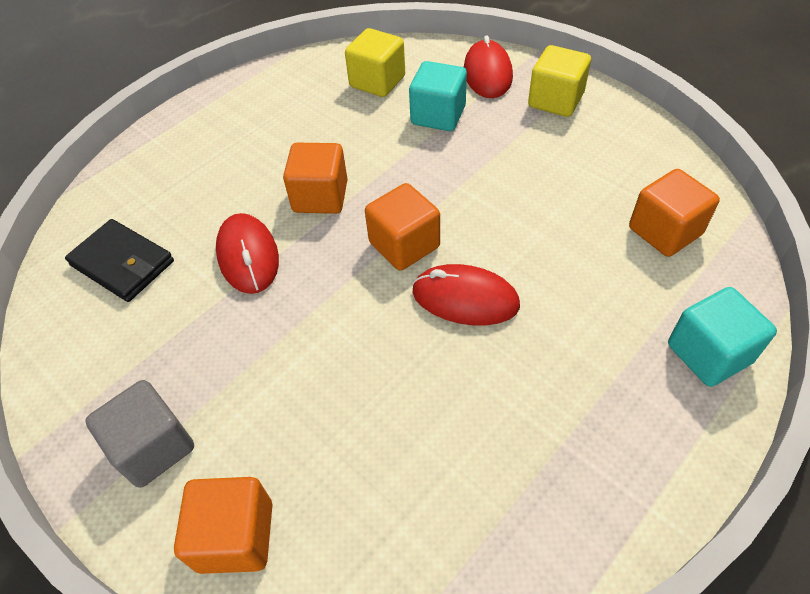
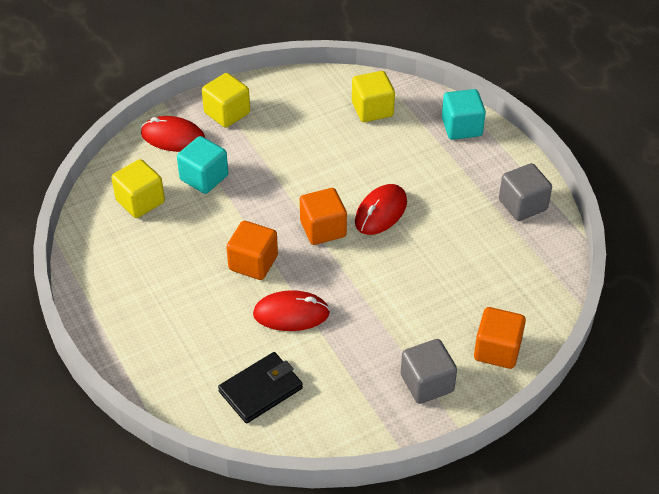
camera: 75 degrees left, 5 degrees down
orange cube [629,169,720,257] -> yellow cube [352,71,395,122]
none -> grey cube [499,163,552,221]

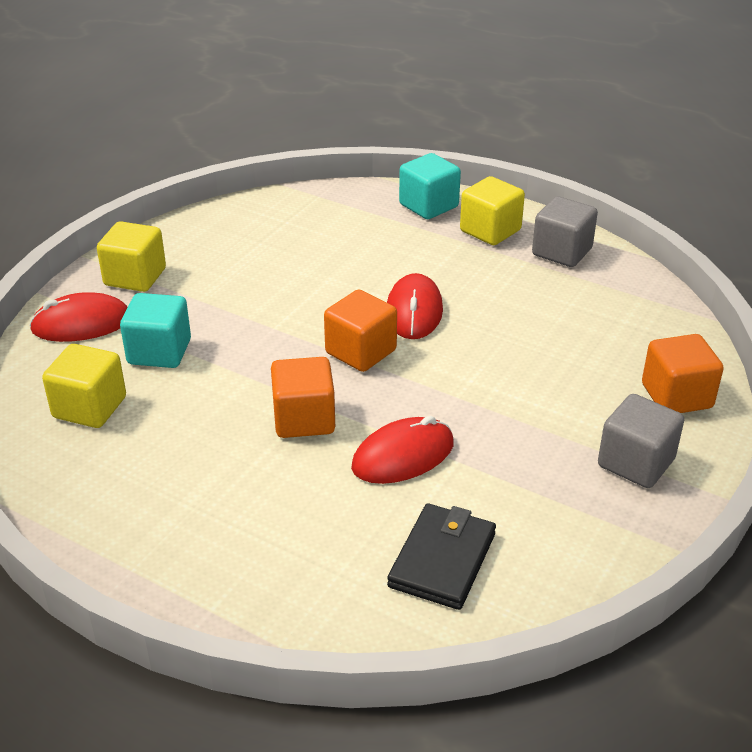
camera: 30 degrees left, 10 degrees down
yellow cube [352,71,395,122] -> yellow cube moved to [460,176,525,245]

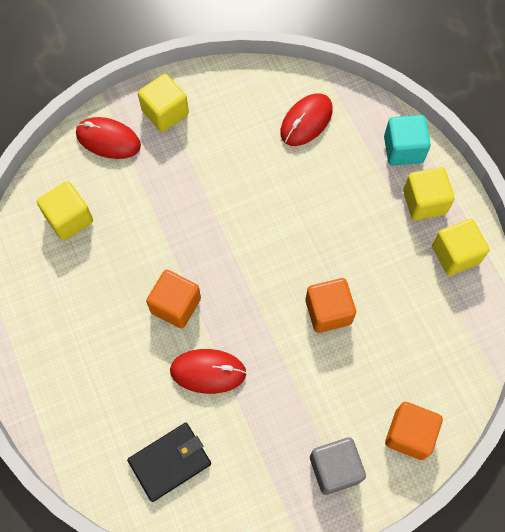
camera: 35 degrees right, 30 degrees up
turquoise cube [120,293,191,368] -> none
orange cube [324,290,397,372] -> orange cube moved to [306,278,356,333]
red mouse [387,273,443,339] -> red mouse moved to [280,93,333,146]
grey cube [532,196,598,267] -> yellow cube [432,219,489,276]

